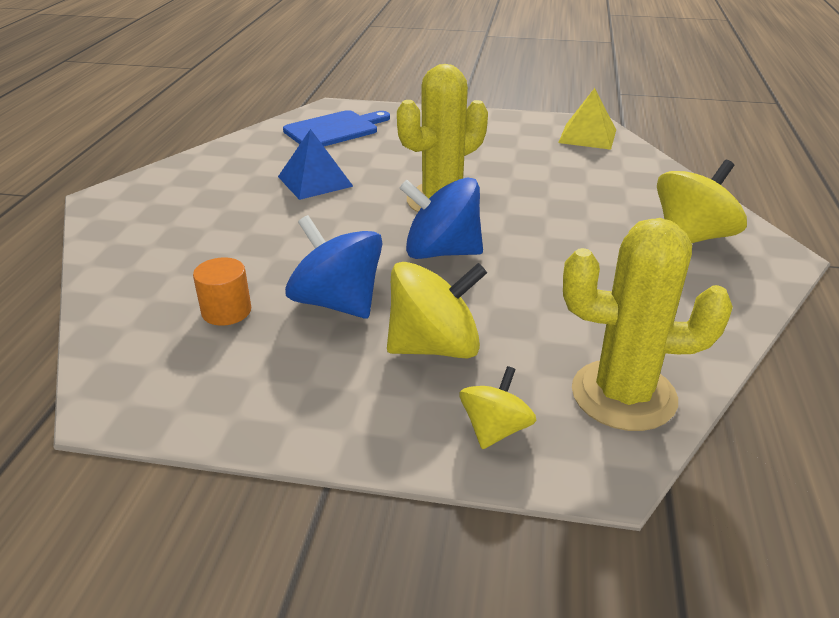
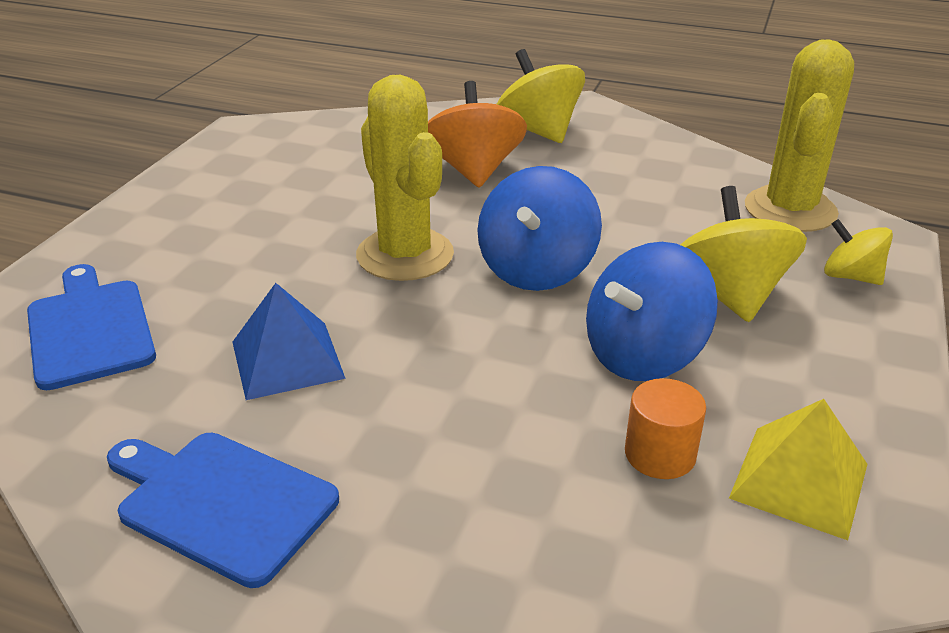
camera: 80 degrees left, 0 degrees up
yellow pyramid [558,88,616,150] -> yellow pyramid moved to [729,399,867,540]
none -> blue cutting board [107,433,339,588]
none -> orange spinning top [428,81,527,188]

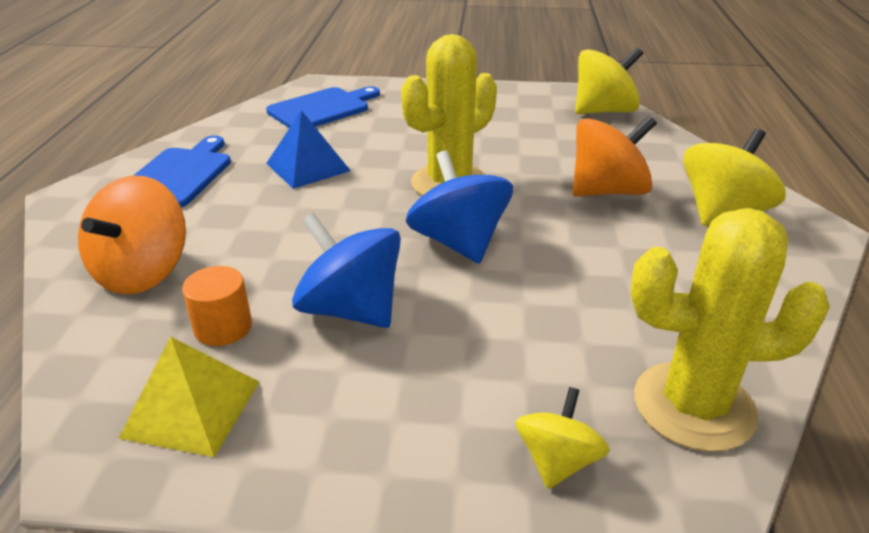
camera: 75 degrees right, 0 degrees up
blue spinning top [477,166,602,291] -> blue spinning top turned 60 degrees clockwise [406,151,513,264]
yellow spinning top [680,186,807,322] -> yellow spinning top moved to [575,47,644,114]
none -> orange spinning top [78,175,186,294]

